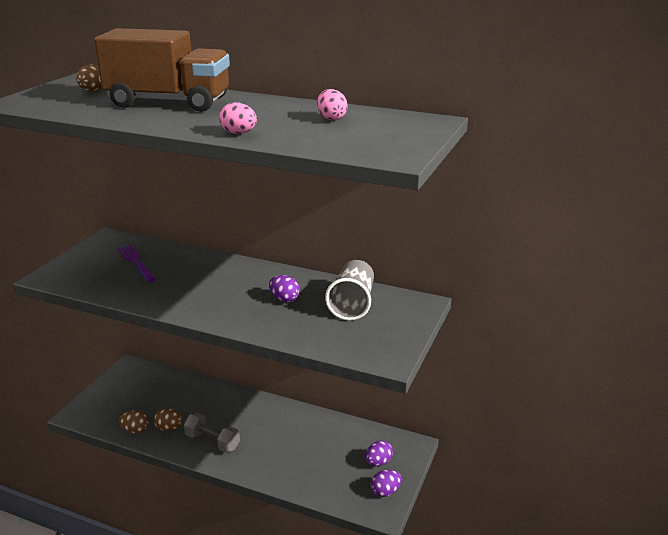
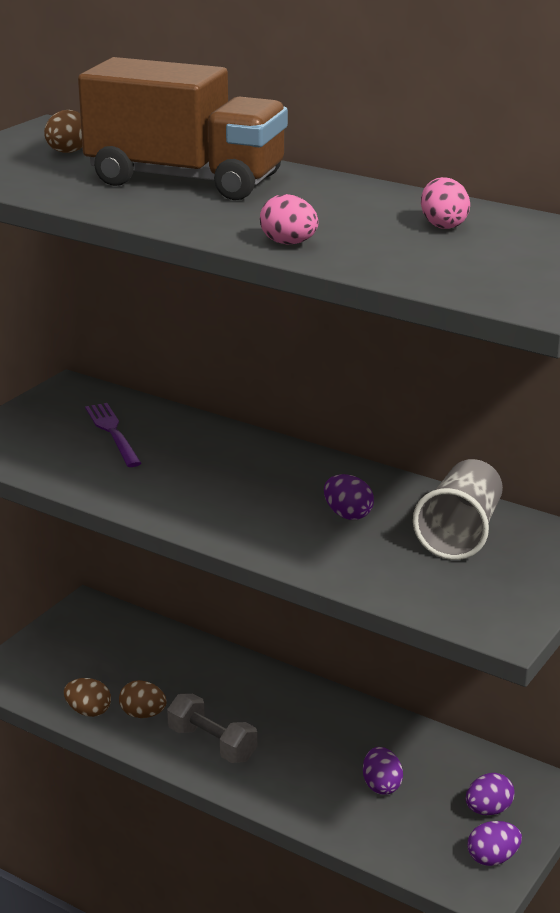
camera: 10 degrees right, 0 degrees up
none -> purple egg [363,747,403,795]

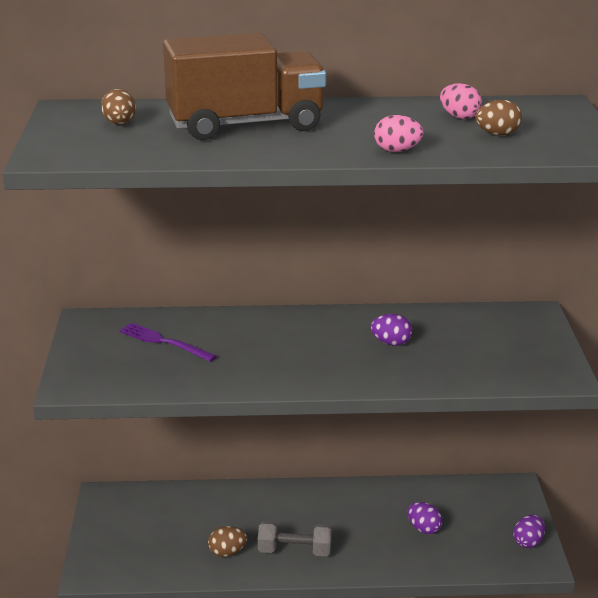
camera: 35 degrees left, 0 degrees up
brown egg [64,678,111,717] -> brown egg moved to [475,100,522,136]
grey cup [413,459,503,560] -> none
purple egg [466,773,515,815] -> none

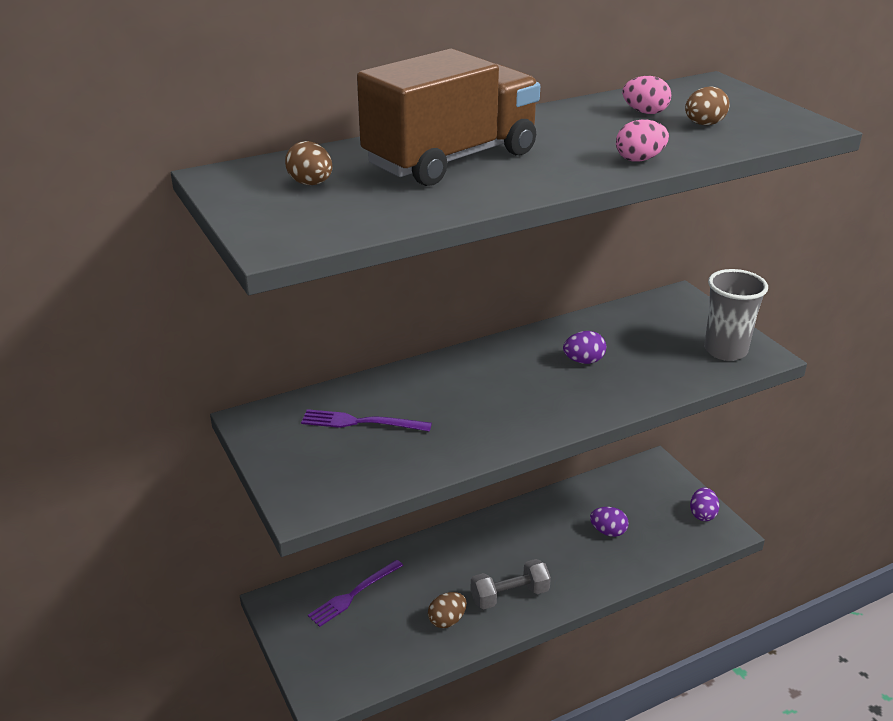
camera: 25 degrees left, 5 degrees up
none -> purple fork [308,560,403,627]
none -> grey cup [704,269,768,361]

